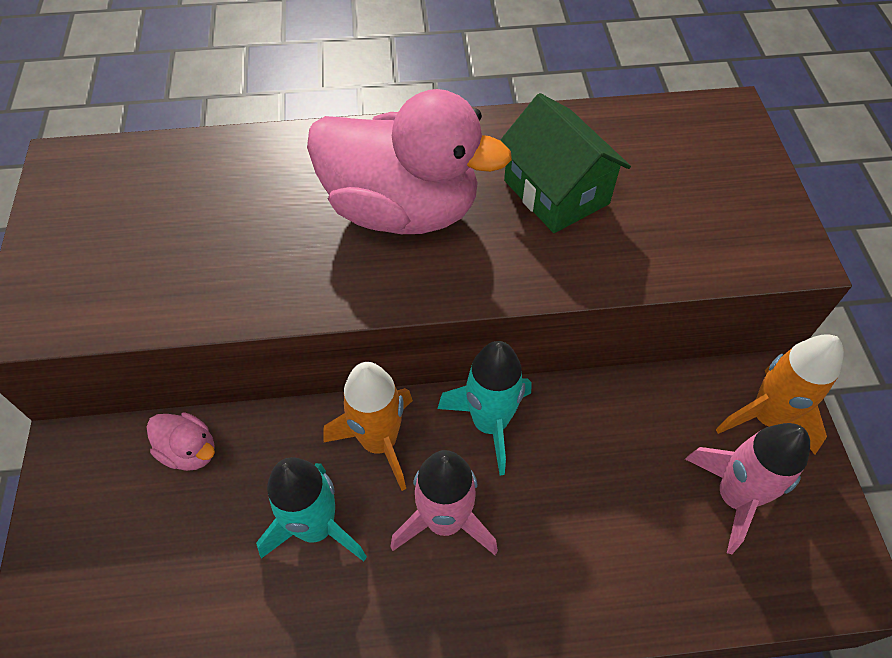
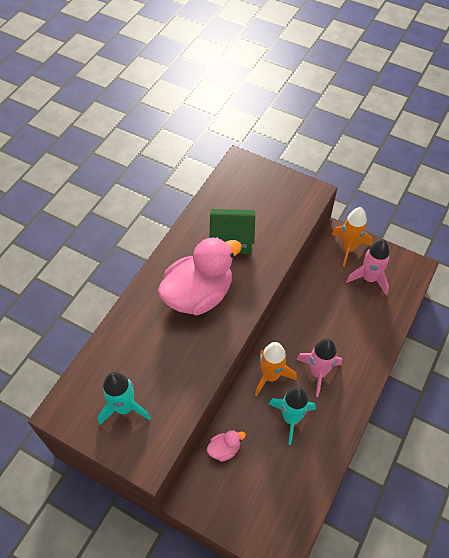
camera: 55 degrees left, 0 degrees up
turquoise rocket [437,341,531,476] -> turquoise rocket moved to [98,372,151,425]

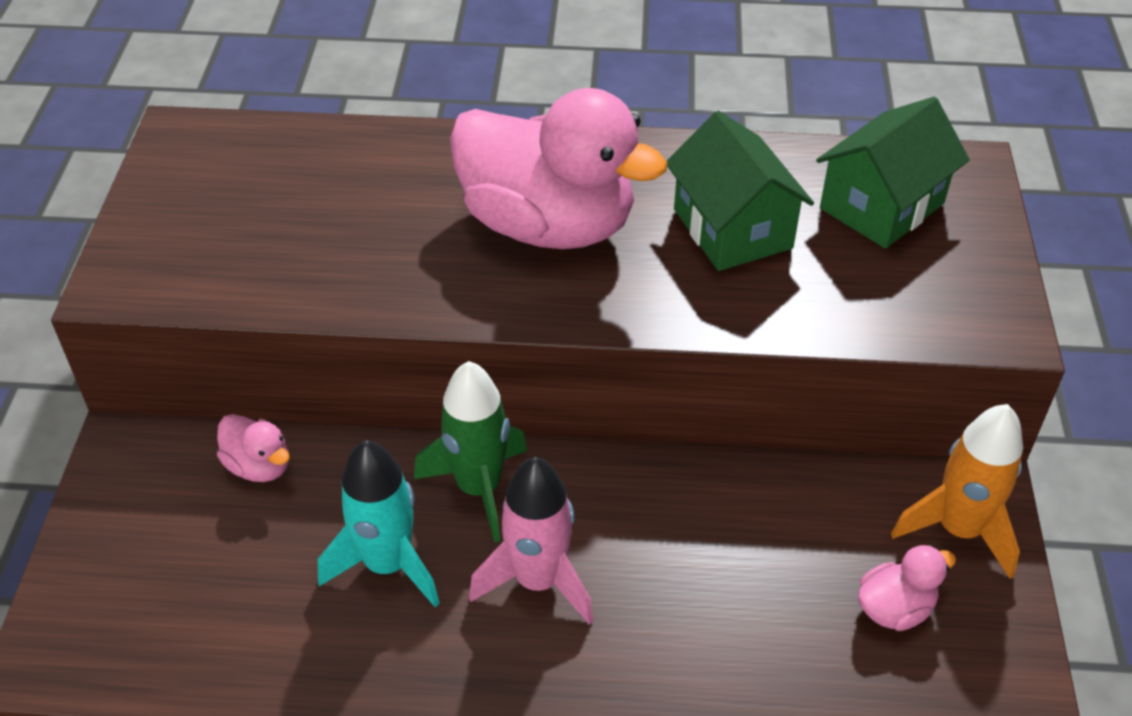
camera: 65 degrees right, 10 degrees down
turquoise rocket [98,372,151,425] -> none
orange rocket [255,342,297,396] -> green rocket [414,361,527,543]
pink rocket [346,240,389,295] -> pink duck [858,545,956,631]
none -> green house [816,97,970,249]

